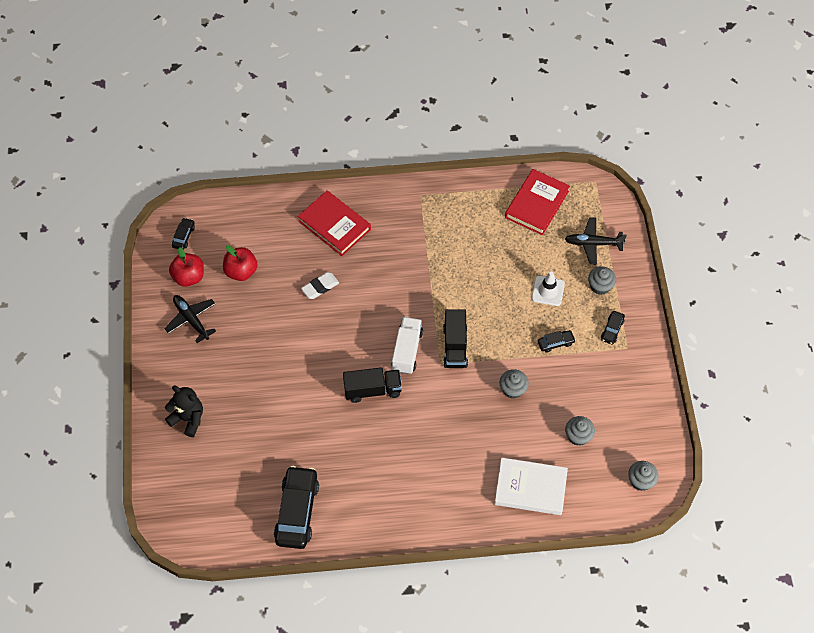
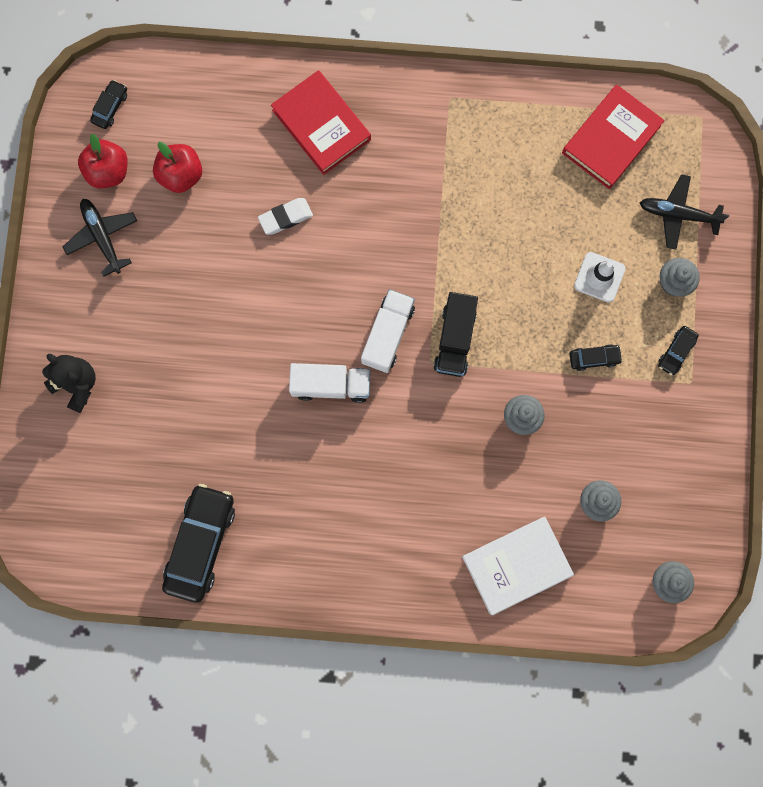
camera: 10 degrees right, 20 degrees up
black truck [343,367,402,403] -> white truck [289,363,370,403]
white book [494,458,568,515] -> white book turned 45 degrees counterclockwise [462,517,574,615]

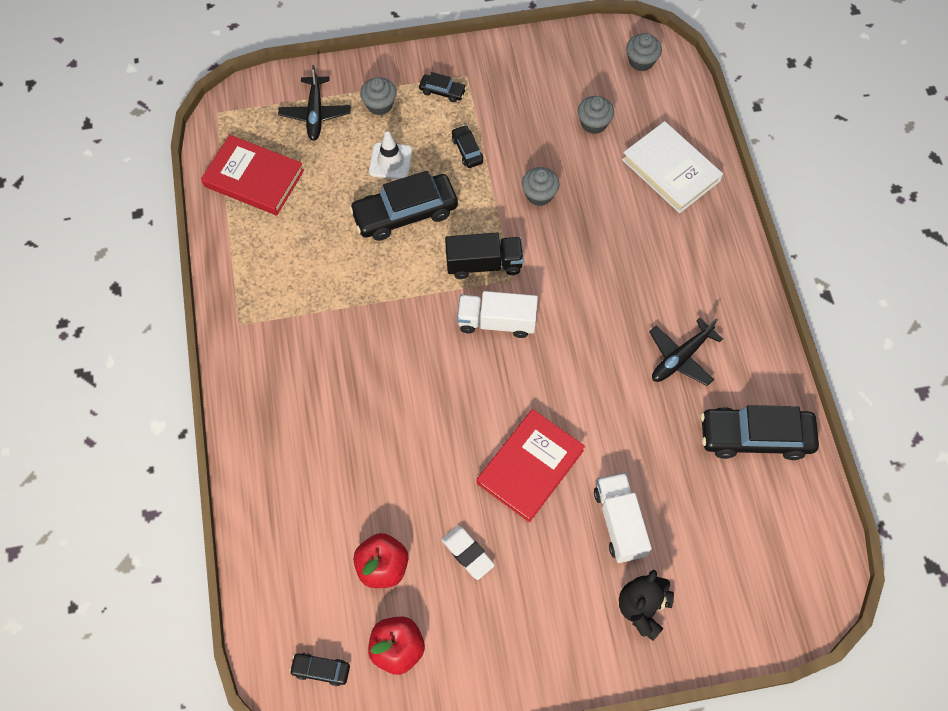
camera: 105 degrees left, 15 degrees down
black plane [63,199,137,277] -> black plane moved to [649,318,723,386]
white eraser [258,198,313,235] -> white eraser moved to [441,525,495,580]
red book [271,70,371,175] -> red book moved to [477,409,585,522]
white truck [289,363,370,403] -> white truck moved to [594,473,652,563]
none -> black car [349,170,458,241]

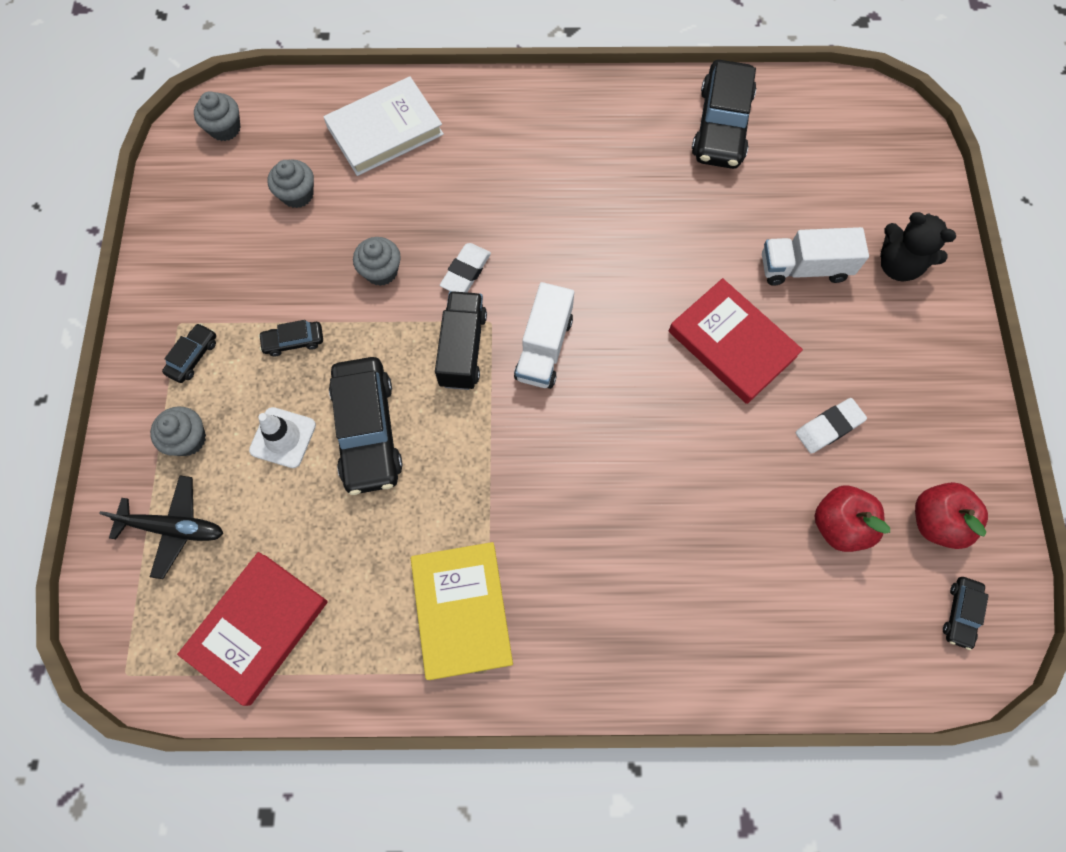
camera: 80 degrees left, 5 degrees up
black plane [649,318,723,386] -> none
none -> yellow book [411,542,513,680]
none -> white eraser [440,243,491,292]

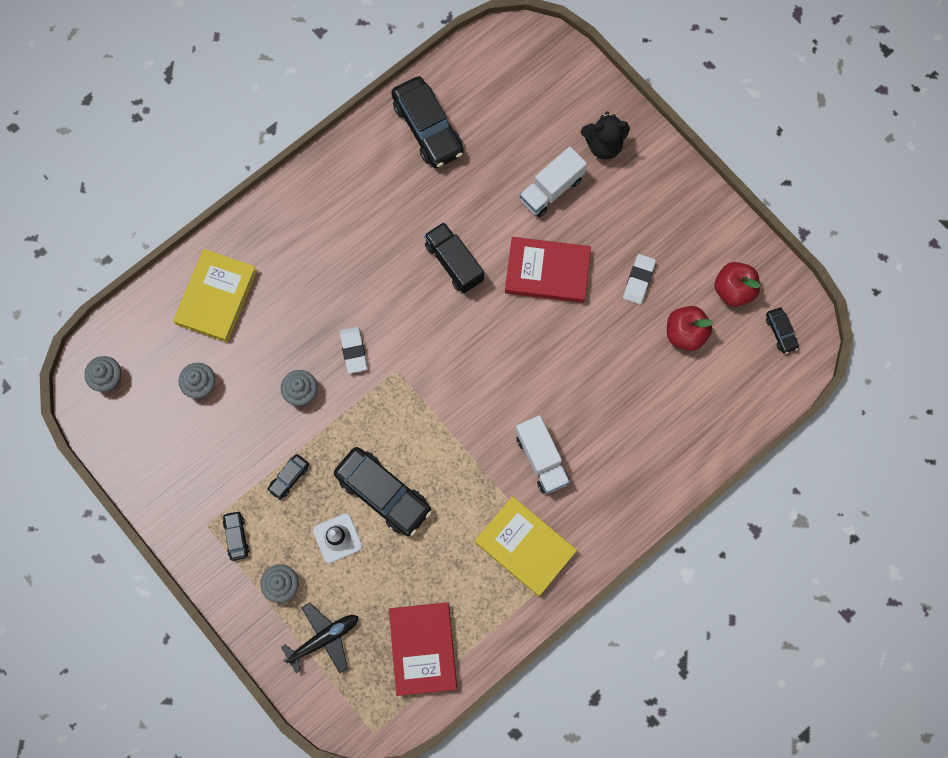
camera: 40 degrees left, 5 degrees up
white book [323,76,444,176] -> yellow book [173,249,257,343]
black truck [435,291,487,390] -> black truck moved to [424,222,484,294]
white truck [514,282,574,389] -> white truck moved to [515,415,570,494]

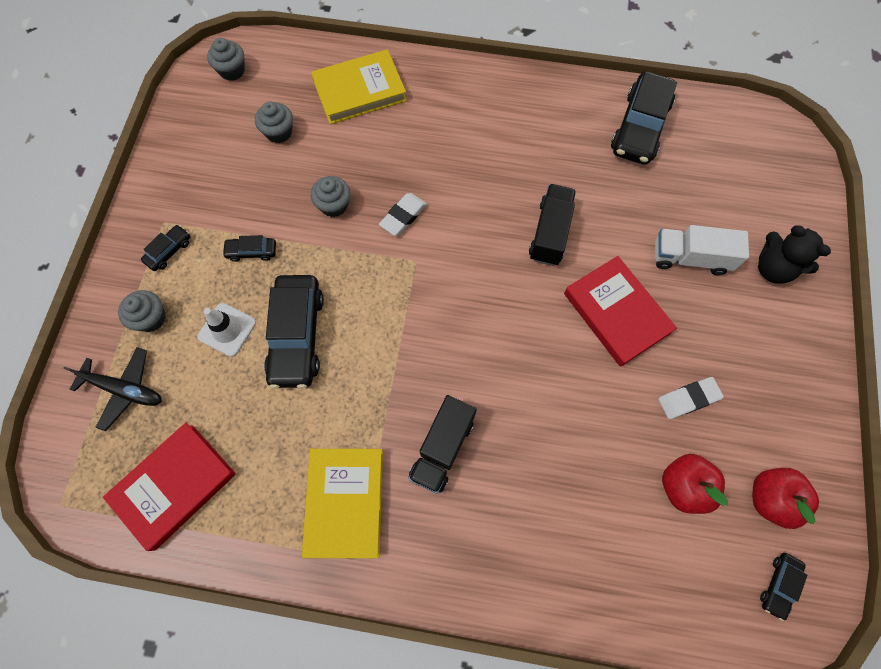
camera: 50 degrees right, 5 degrees down
white truck [515,415,570,494] -> black truck [408,395,477,494]

